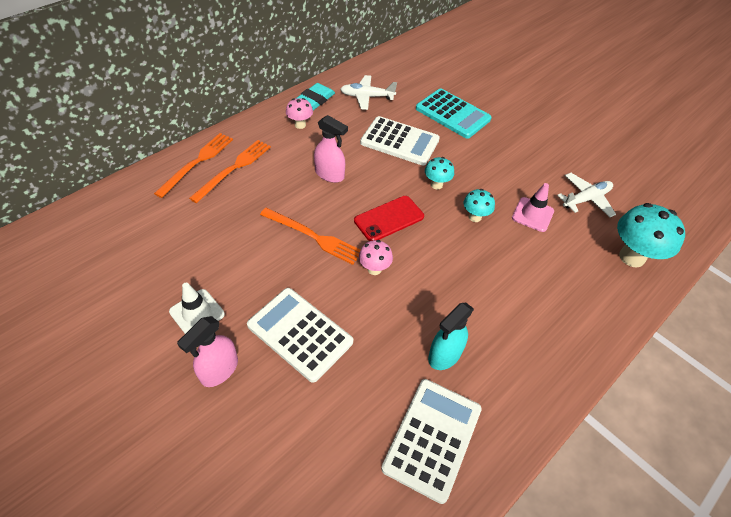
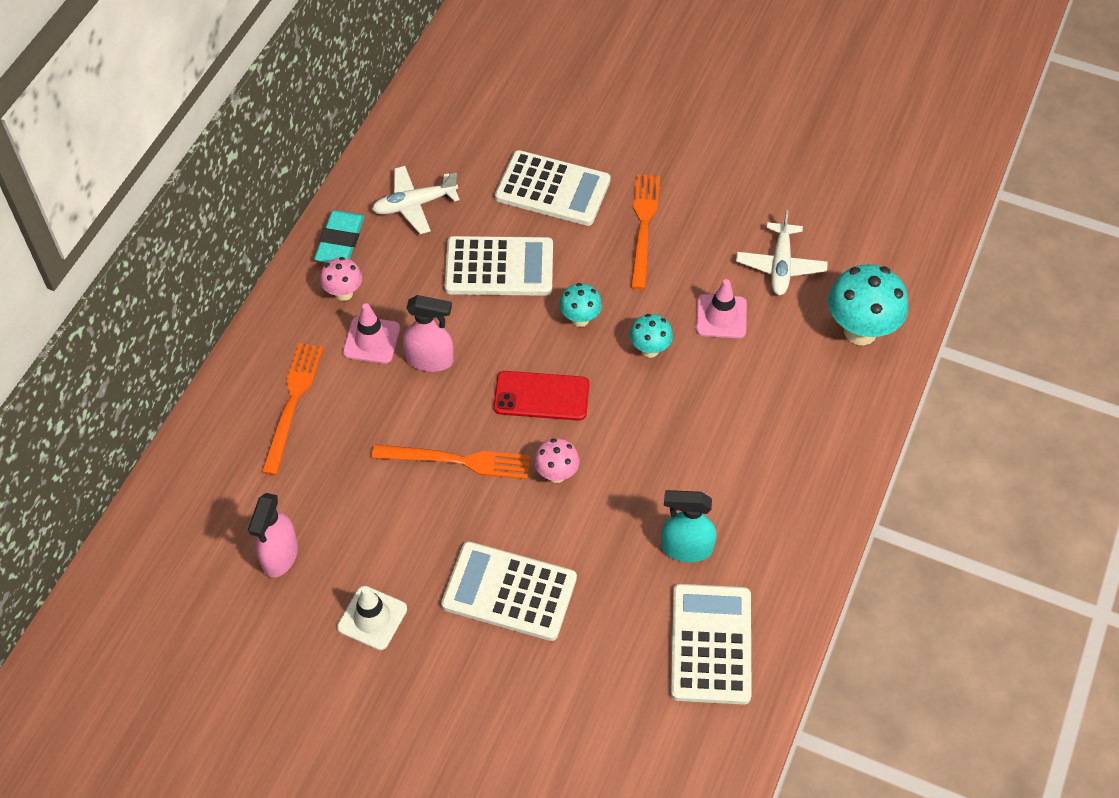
camera: 20 degrees left, 5 degrees up
orange fork [154,133,233,198] -> orange fork moved to [631,175,660,290]
pink spray bottle [177,316,238,387] -> pink spray bottle moved to [248,493,298,577]
red phone [354,196,424,241] -> red phone turned 60 degrees clockwise [493,371,589,421]
turquoise calculator [416,88,492,139] -> white calculator [495,150,611,226]
turquoise spray bottle [428,303,474,370] -> turquoise spray bottle turned 75 degrees clockwise [661,490,717,562]
white plane [557,173,616,217] -> white plane turned 150 degrees clockwise [736,210,828,295]
none -> pink traffic cone [343,303,400,364]

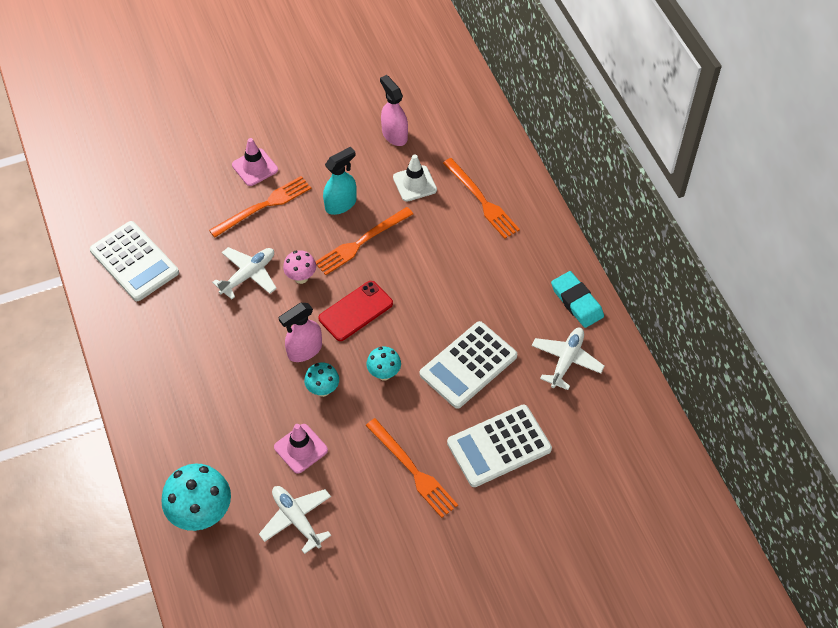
camera: 135 degrees right, 0 degrees up
pink mushroom [320,257,362,301] -> none
white traffic cone [337,586,407,650] -> white traffic cone moved to [393,154,437,202]
pink traffic cone [343,303,400,364] -> pink traffic cone moved to [232,138,278,186]
pink spray bottle [403,295,454,372] -> pink spray bottle moved to [279,303,322,362]
white calculator [441,541,577,641] -> orange fork [209,176,311,238]
turquoise spray bottle [661,490,717,562] -> turquoise spray bottle moved to [323,147,357,215]
none -> white plane [212,247,277,299]

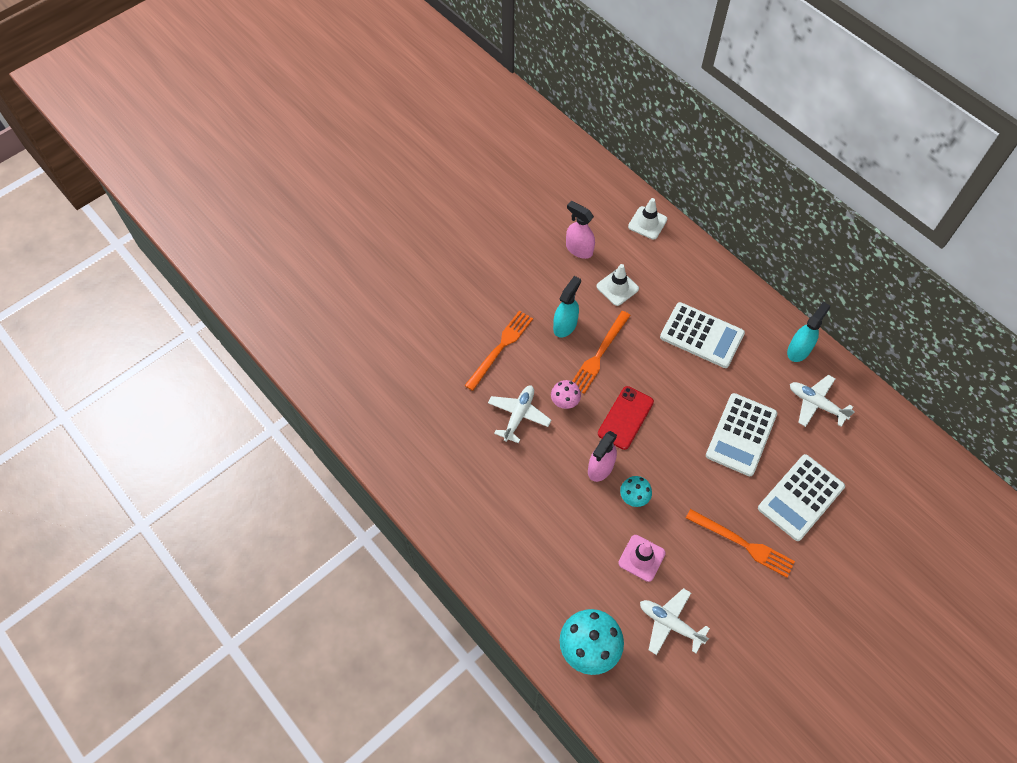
camera: 20 degrees left, 5 degrees up
white calculator [90,221,179,301] -> white calculator moved to [660,302,745,368]
pink traffic cone [232,138,278,186] -> none
turquoise mushroom [367,346,401,380] -> none
orange fork [443,158,520,239] -> none
white plane [532,328,605,390] -> white plane turned 60 degrees counterclockwise [790,375,855,427]
turquoise eraser [551,271,604,328] -> turquoise spray bottle [787,302,830,362]
none -> white traffic cone [628,198,667,240]

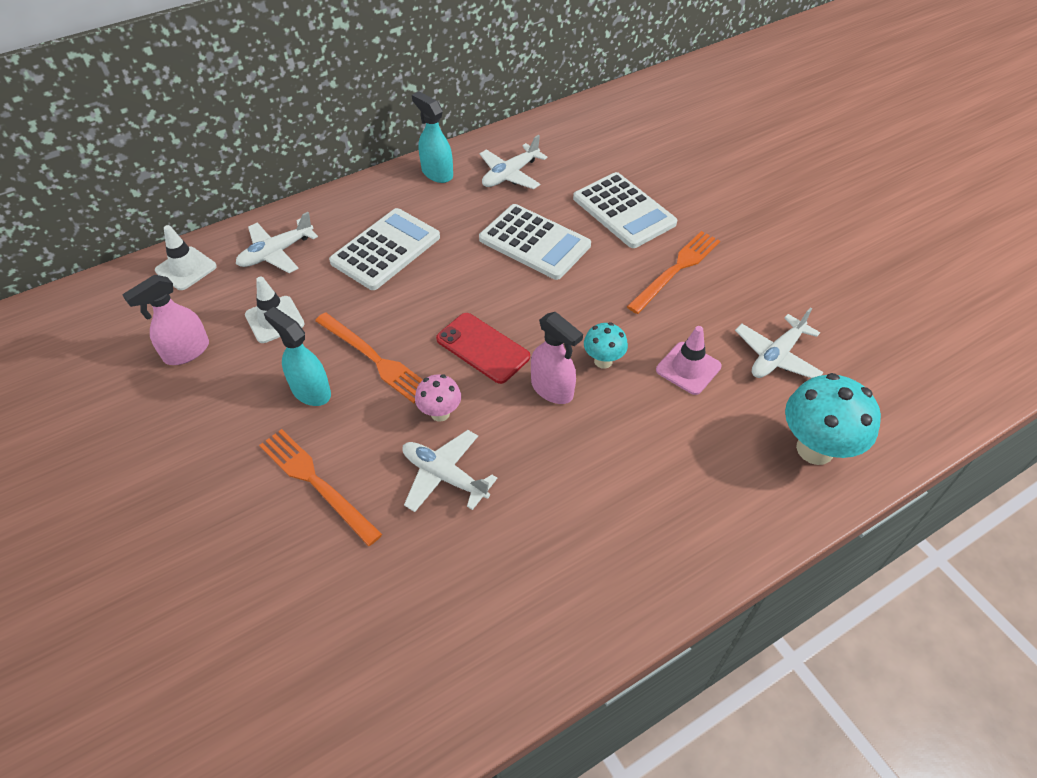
camera: 80 degrees left, 10 degrees down
none -> white plane [236,212,318,273]

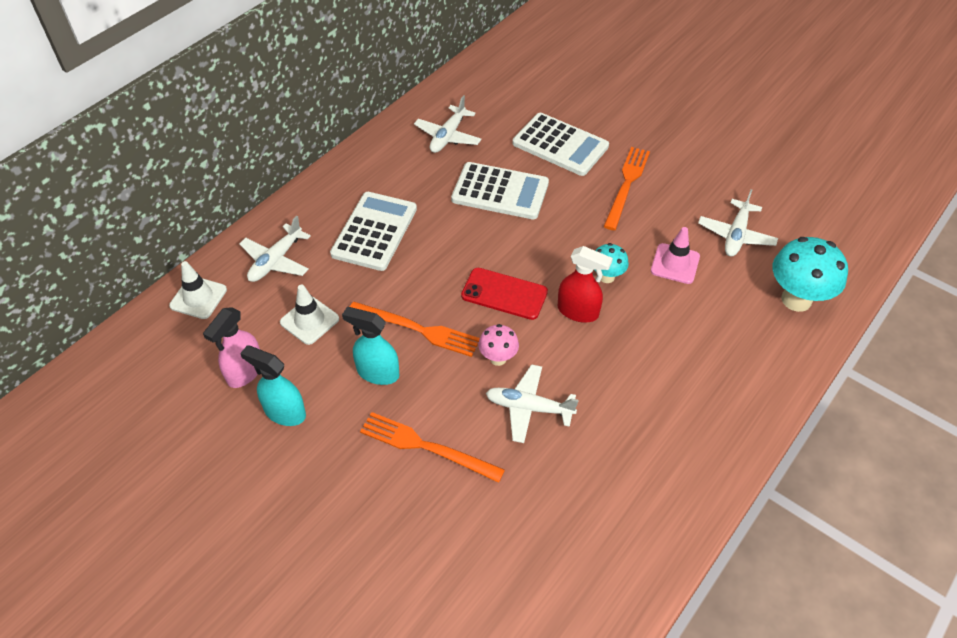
camera: 20 degrees left, 0 degrees up
turquoise spray bottle [412,92,453,183] -> turquoise spray bottle moved to [240,345,306,426]
pink spray bottle [531,312,583,404] -> red spray bottle [558,246,613,323]

